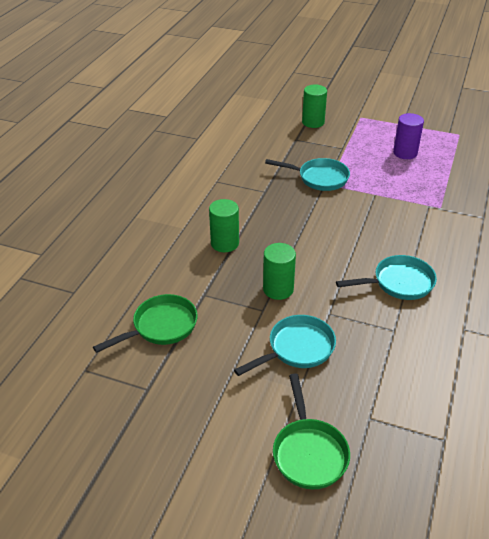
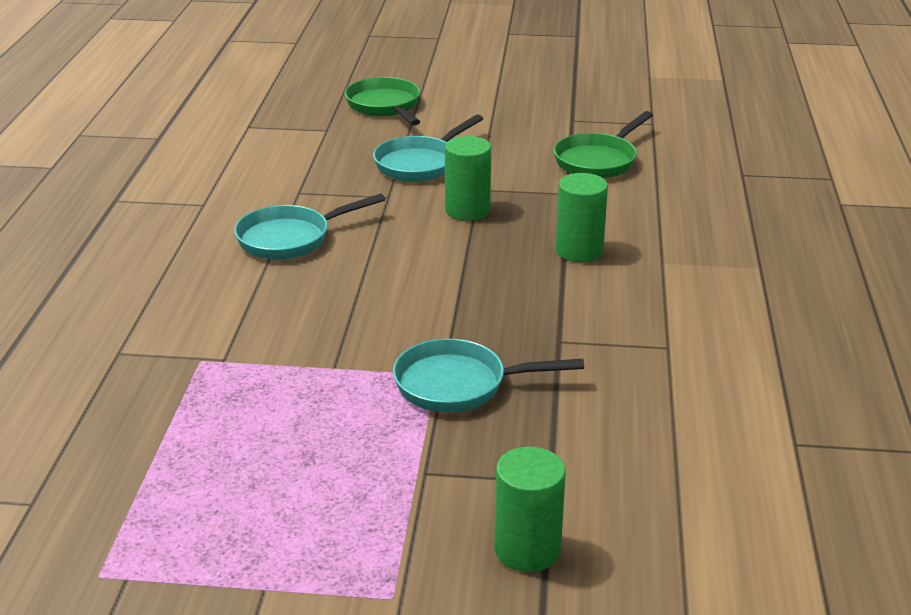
camera: 165 degrees right, 10 degrees down
purple cylinder [393,113,424,159] -> none

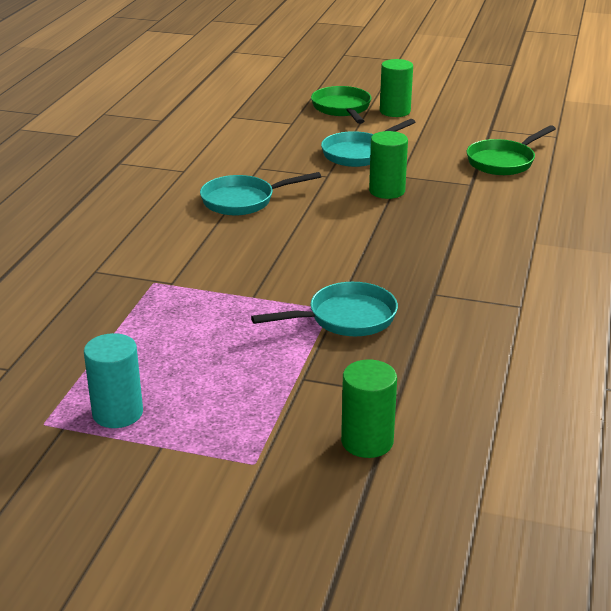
camera: 10 degrees right, 0 degrees up
turquoise pan [393,339,584,412] -> turquoise pan turned 150 degrees clockwise [251,282,398,336]
green cylinder [556,173,608,262] -> green cylinder moved to [380,59,413,117]
none -> turquoise cylinder [84,333,143,428]

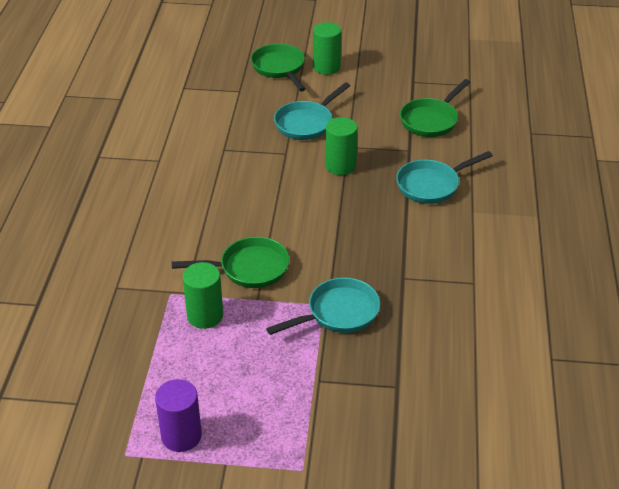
camera: 10 degrees left, 10 degrees up
turquoise cylinder [84,333,143,428] -> purple cylinder [155,379,202,452]
turquoise pan [200,172,321,215] -> turquoise pan moved to [396,151,493,204]
green cylinder [341,360,397,458] -> green cylinder moved to [183,262,223,329]
none -> green pan [172,237,290,288]

